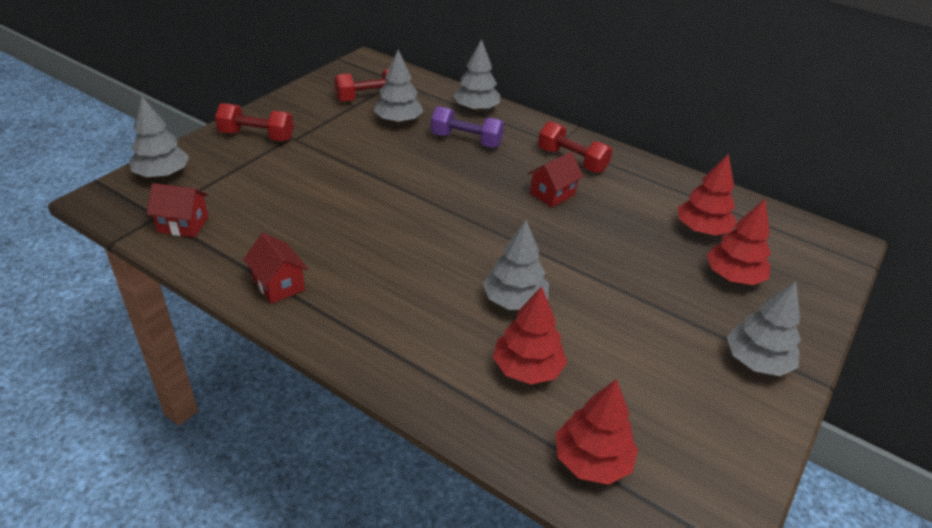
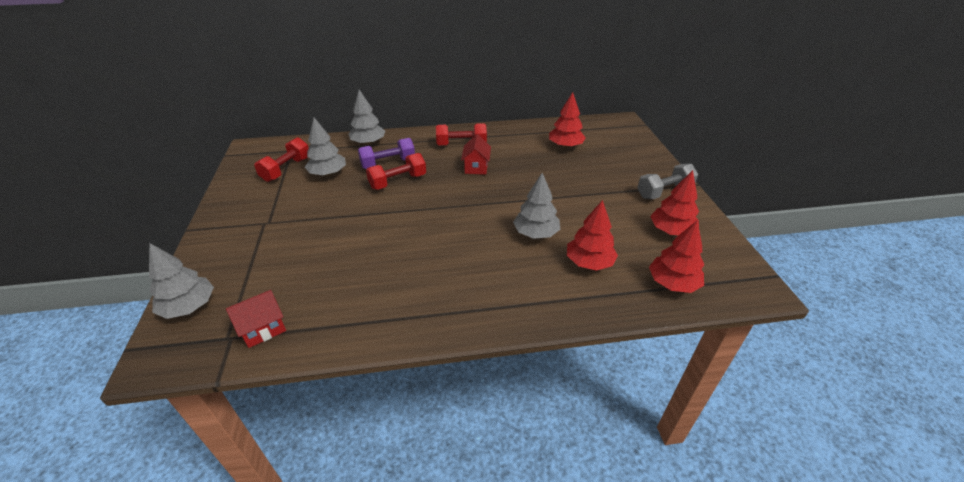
camera: 40 degrees left, 0 degrees up
red dumbbell [215,103,294,141] -> red dumbbell moved to [366,153,426,190]
red house [243,233,308,304] -> none
red tree [707,199,771,285] -> red tree moved to [650,170,699,235]
grey tree [727,281,801,376] -> grey dumbbell [637,164,698,199]

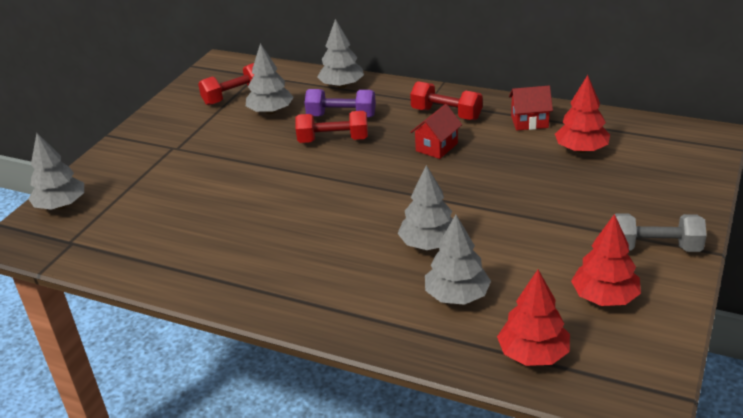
camera: 35 degrees right, 5 degrees down
red house [226,290,286,348] -> red house moved to [509,86,553,130]
red tree [567,200,618,271] -> grey tree [425,215,491,305]

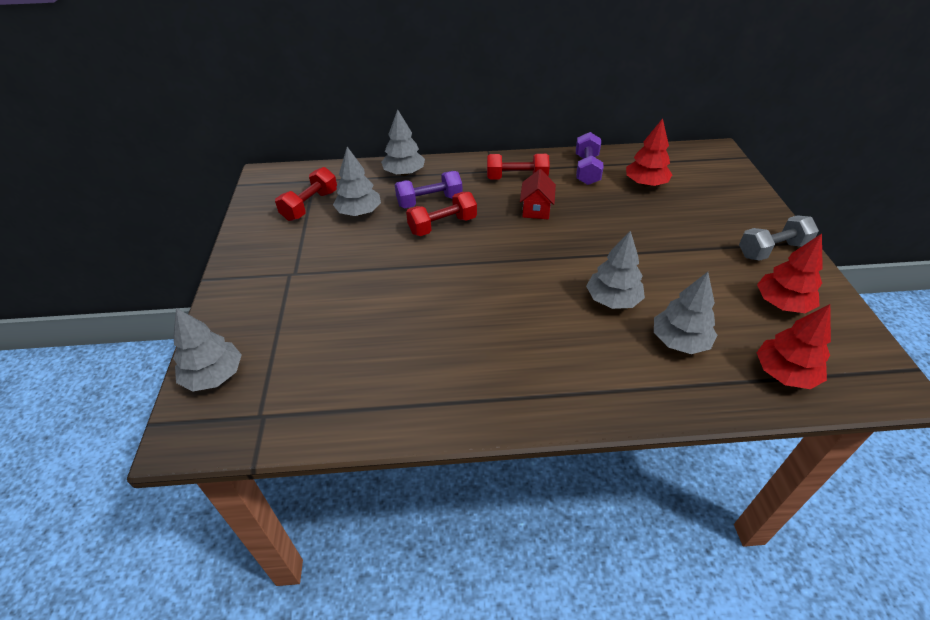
camera: 30 degrees left, 10 degrees up
red house [509,86,553,130] -> purple dumbbell [576,132,604,185]

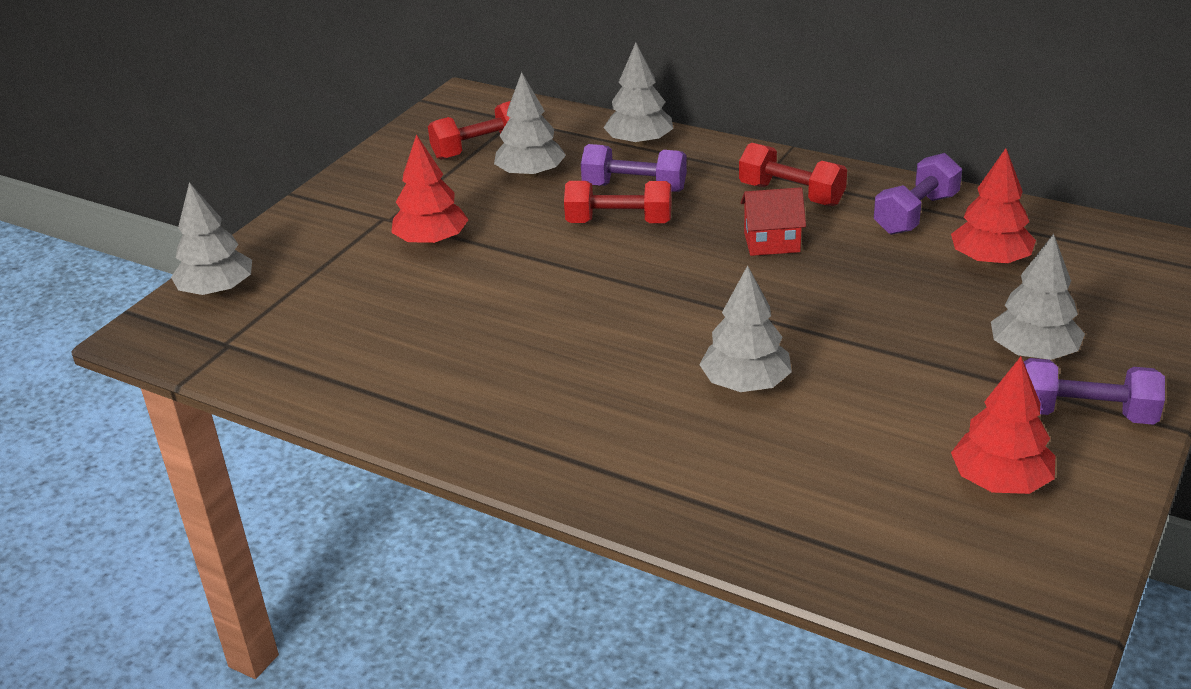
camera: 35 degrees right, 10 degrees down
red house [520,169,556,219] -> red house turned 45 degrees clockwise [741,187,806,256]
grey tree [654,272,717,354] -> grey tree moved to [991,234,1085,360]
grey dumbbell [739,215,819,261] -> purple dumbbell [1024,358,1165,425]
red tree [757,304,831,389] -> red tree moved to [391,134,468,246]

